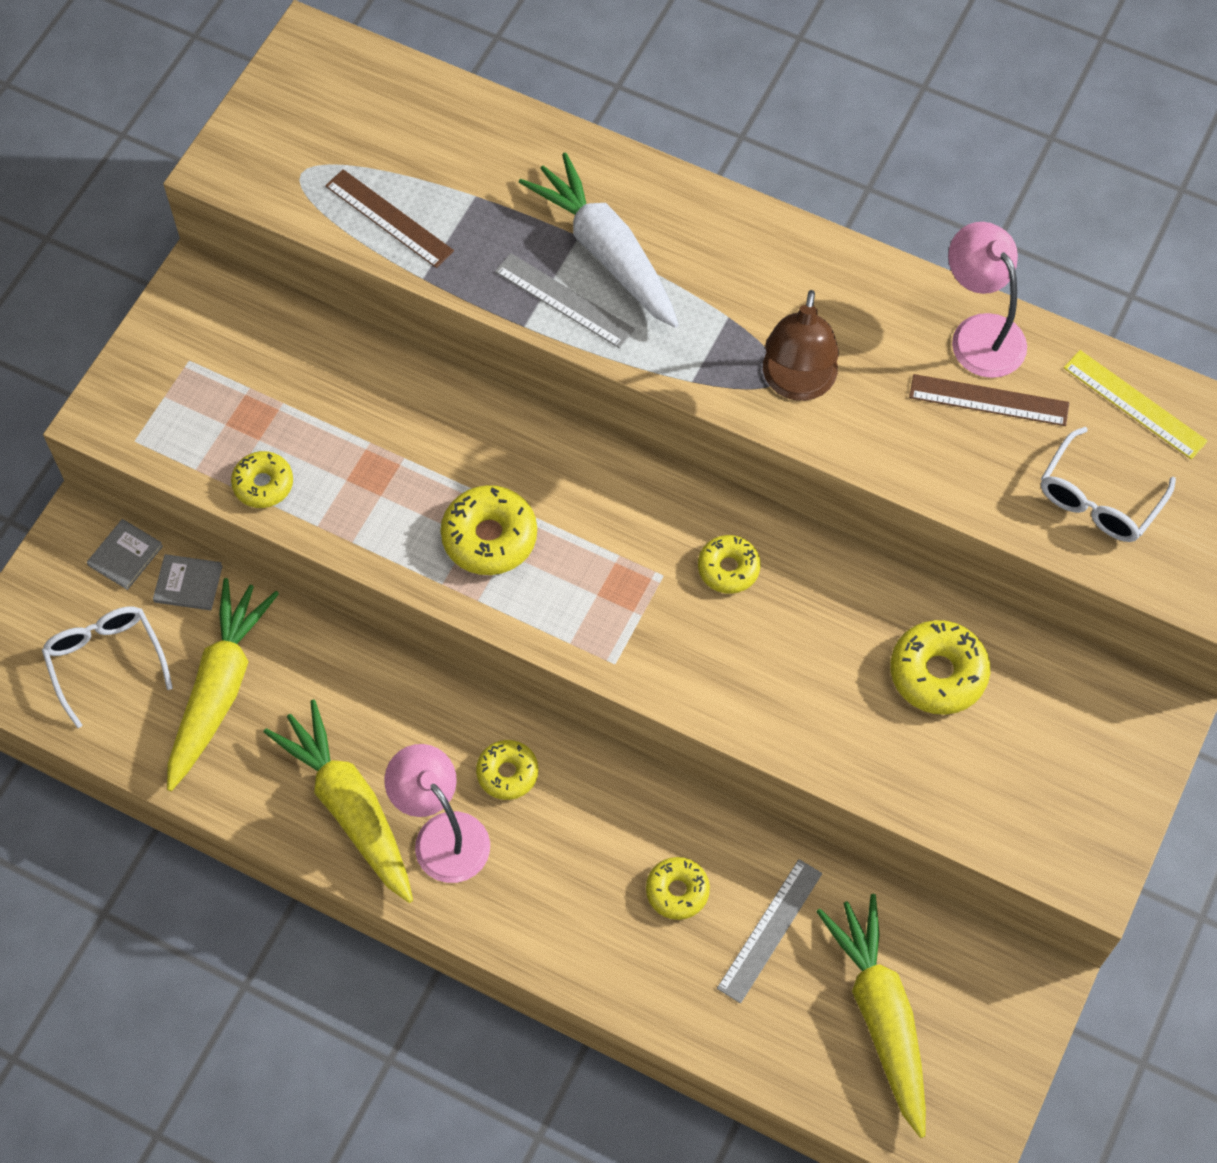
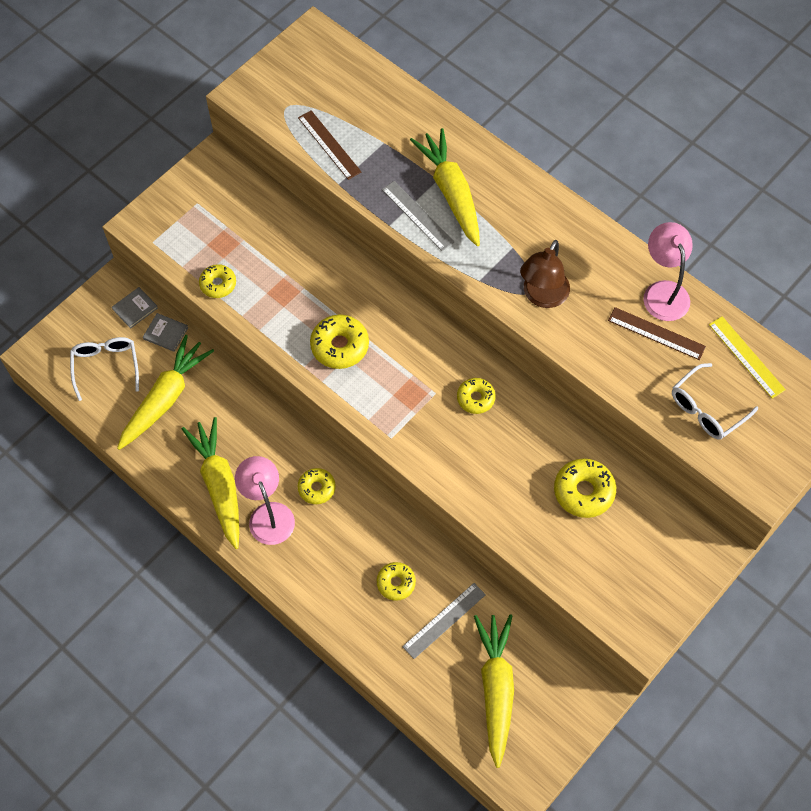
camera: 15 degrees right, 0 degrees up
white carrot [519,152,679,328] -> yellow carrot [410,128,480,246]

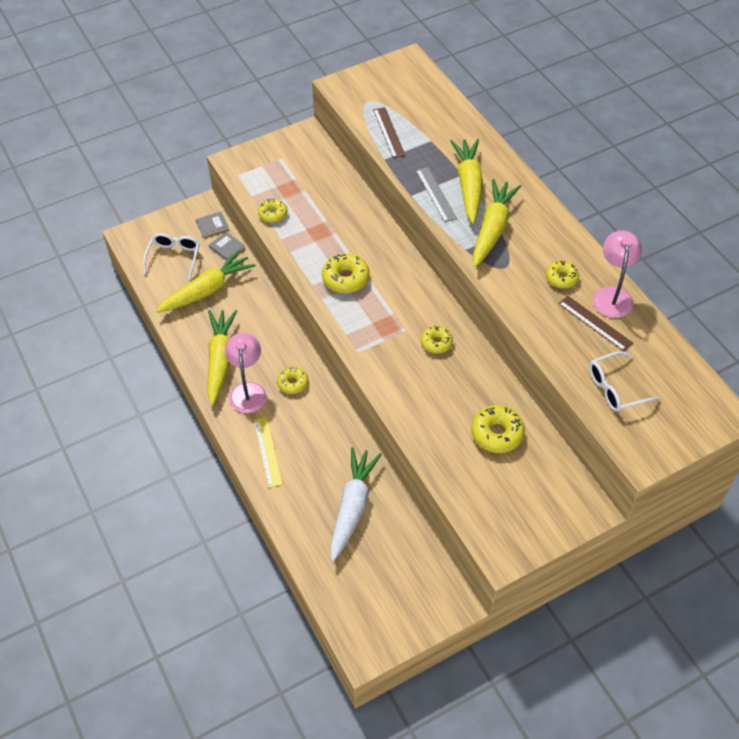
camera: 20 degrees right, 10 degrees down
yellow donut [377,562,416,601] -> yellow donut moved to [546,261,579,288]
grey ruler [402,583,486,659] -> white carrot [330,447,382,561]
yellow carrot [474,614,514,768] -> yellow carrot moved to [473,179,521,267]
brown lamp [520,240,570,308] -> none
yellow ruler [709,316,786,399] -> yellow ruler moved to [254,417,283,488]

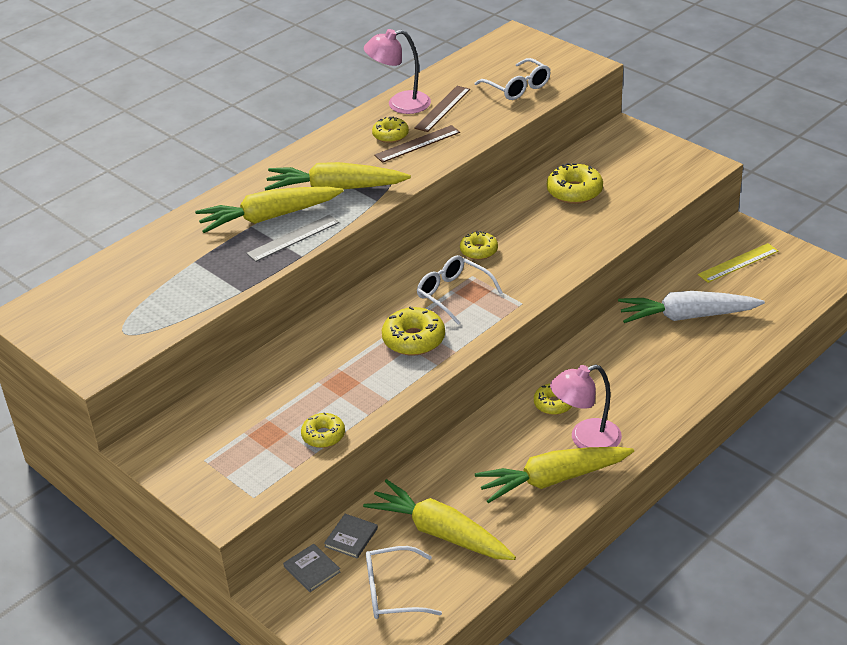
camera: 105 degrees left, 15 degrees down
yellow ruler [254,417,283,488] -> yellow ruler moved to [698,243,778,283]
brown ruler [373,107,406,158] -> brown ruler moved to [374,125,460,163]
none -> white glasses [417,255,503,325]

